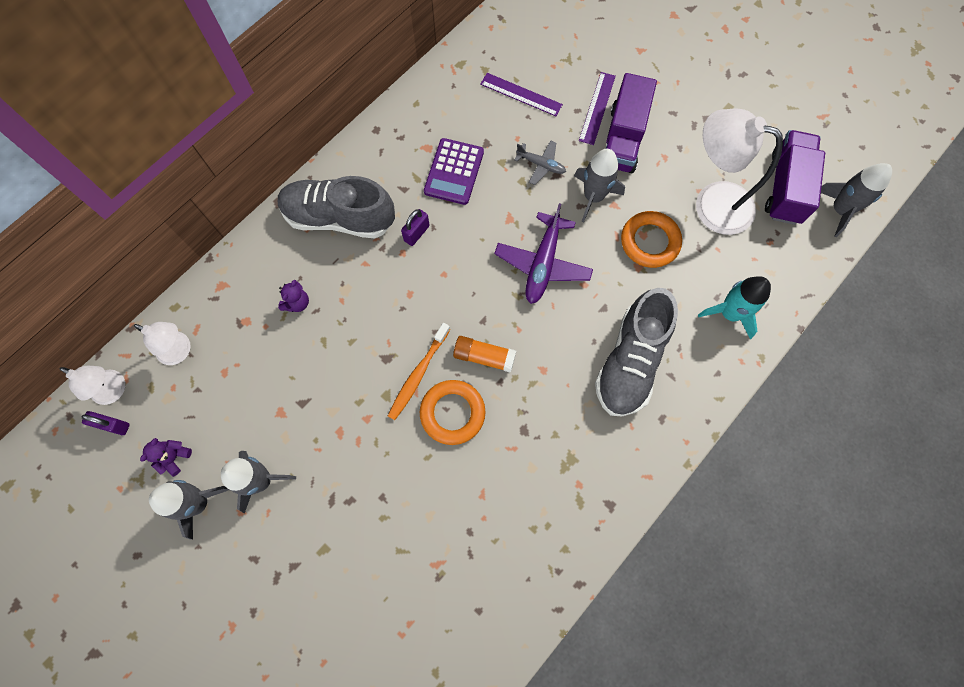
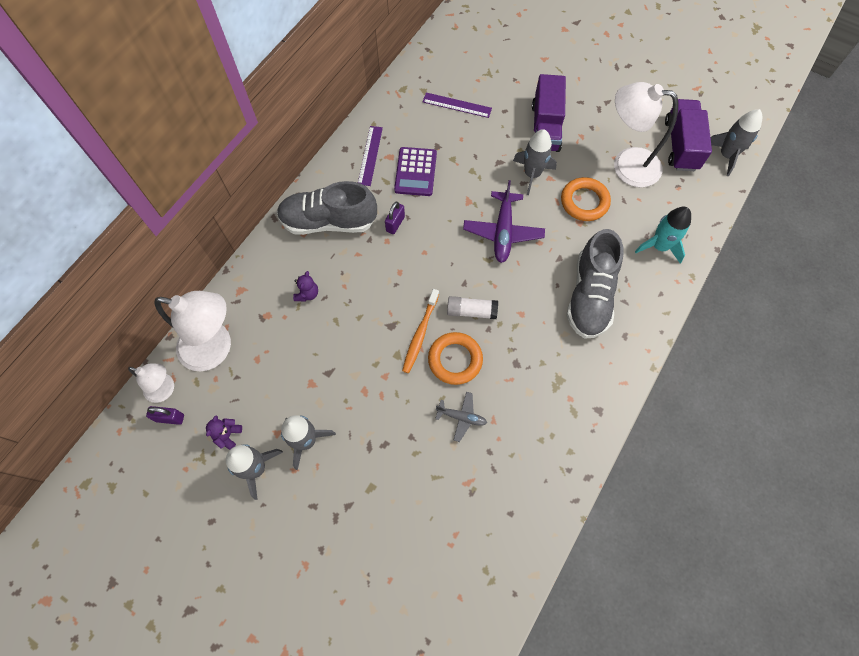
camera: 10 degrees left, 5 degrees down
white lamp [134,322,191,365] -> white lamp [154,291,231,371], size x1.79
orange glue stick [453,336,517,373] -> white glue stick [447,296,498,319]
grey plane [514,140,566,185] -> grey plane moved to [435,392,487,442]
purple ruler [579,72,616,145] -> purple ruler moved to [358,126,383,186]

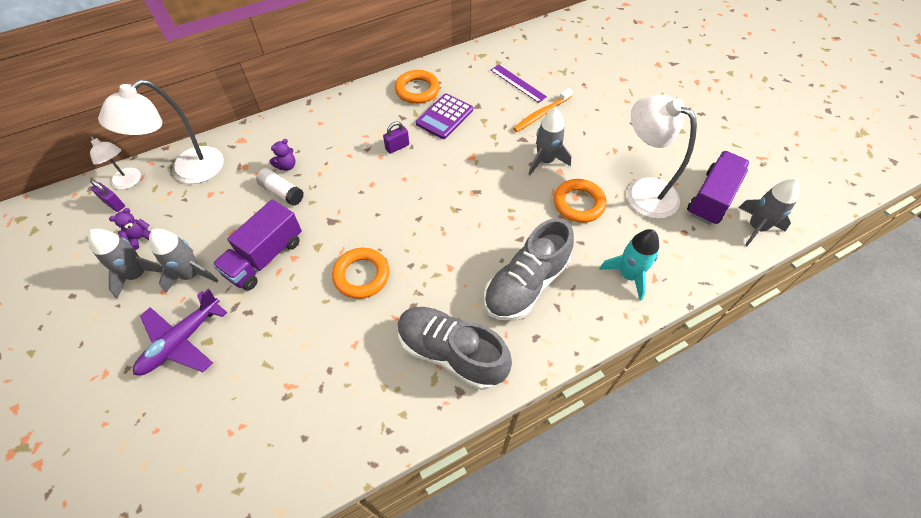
camera: 30 degrees right, 10 degrees down
white lamp [154,291,231,371] -> white lamp turned 90 degrees clockwise [98,79,224,184]
grey shoe [277,181,377,235] -> grey shoe moved to [398,307,512,390]
purple ruler [358,126,383,186] -> orange ring [395,70,440,104]
orange toothbrush [402,289,439,373] -> orange toothbrush moved to [513,88,573,132]
grey plane [435,392,487,442] -> none
white glue stick [447,296,498,319] -> white glue stick moved to [256,168,304,206]
purple plane [463,180,545,263] -> purple plane moved to [133,289,227,375]
purple truck [532,74,566,152] -> purple truck moved to [212,199,302,291]

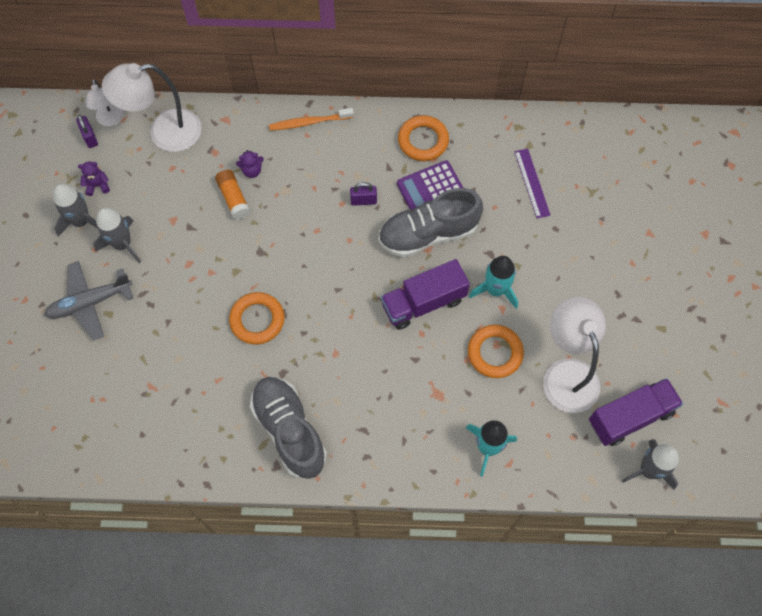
camera: 30 degrees right, 10 degrees up
purple plane [133,289,227,375] -> grey plane [44,261,133,341]
purple truck [212,199,302,291] -> purple truck moved to [381,259,470,330]
white glue stick [256,168,304,206] -> orange glue stick [215,170,250,219]
grey shoe [484,218,574,321] -> grey shoe moved to [378,188,483,257]
orange toothbrush [513,88,573,132] -> orange toothbrush moved to [269,108,354,131]
grey rocket [528,108,571,175] -> turquoise rocket [469,256,518,309]

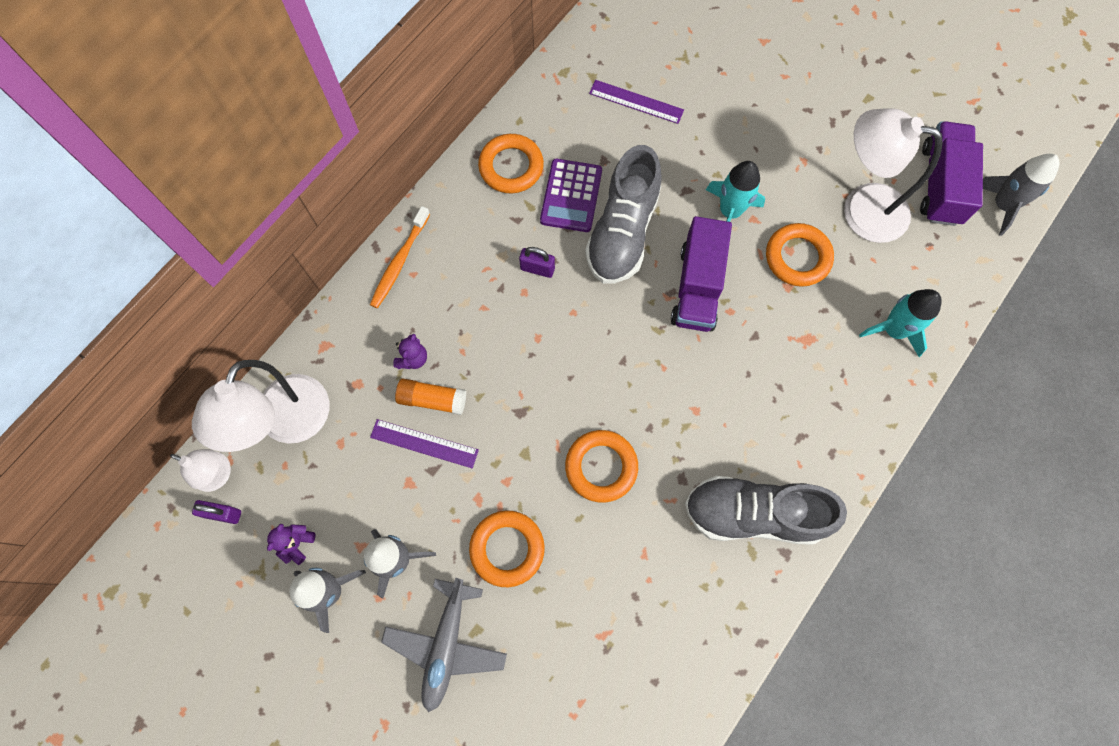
camera: 55 degrees left, 5 degrees up
purple padlock [350,182,377,206] -> purple padlock turned 75 degrees clockwise [519,247,555,278]
none -> purple ruler [370,419,479,468]
none -> orange ring [469,510,545,587]

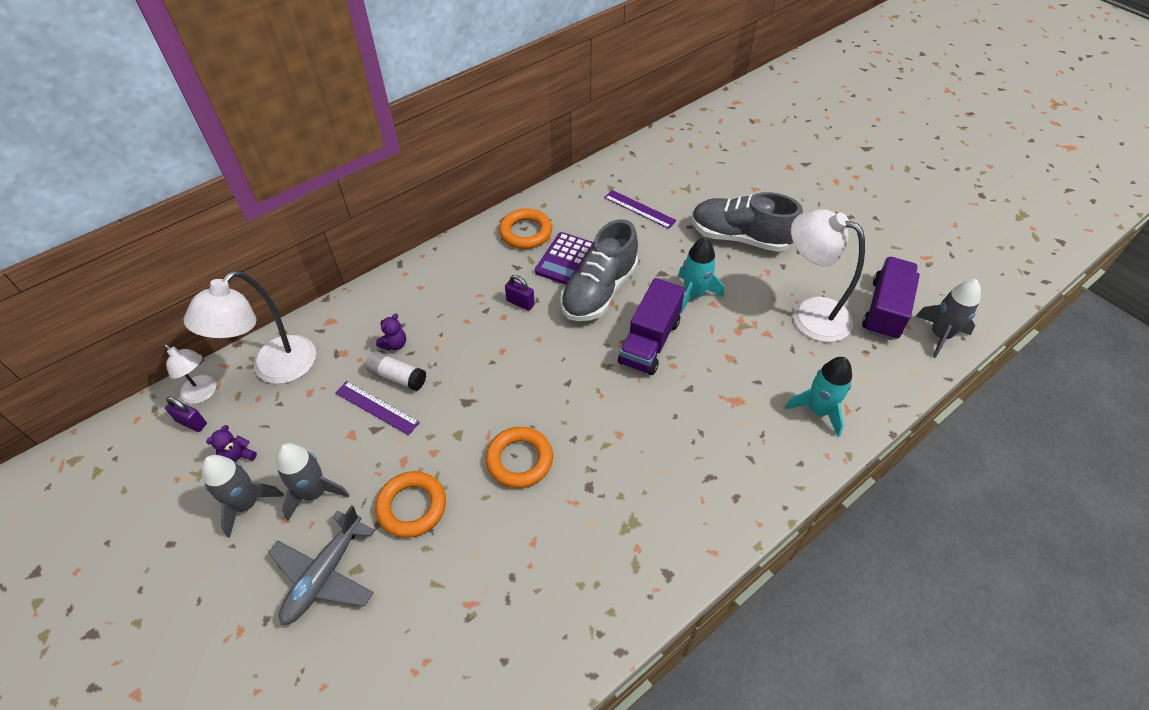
camera: 15 degrees right, 20 degrees down
orange toothbrush [370,206,430,308] -> none
orange glue stick [395,379,466,415] -> white glue stick [365,351,426,391]
grey shoe [685,476,847,545] -> grey shoe moved to [692,192,803,252]
orange ring [766,223,834,287] -> none

